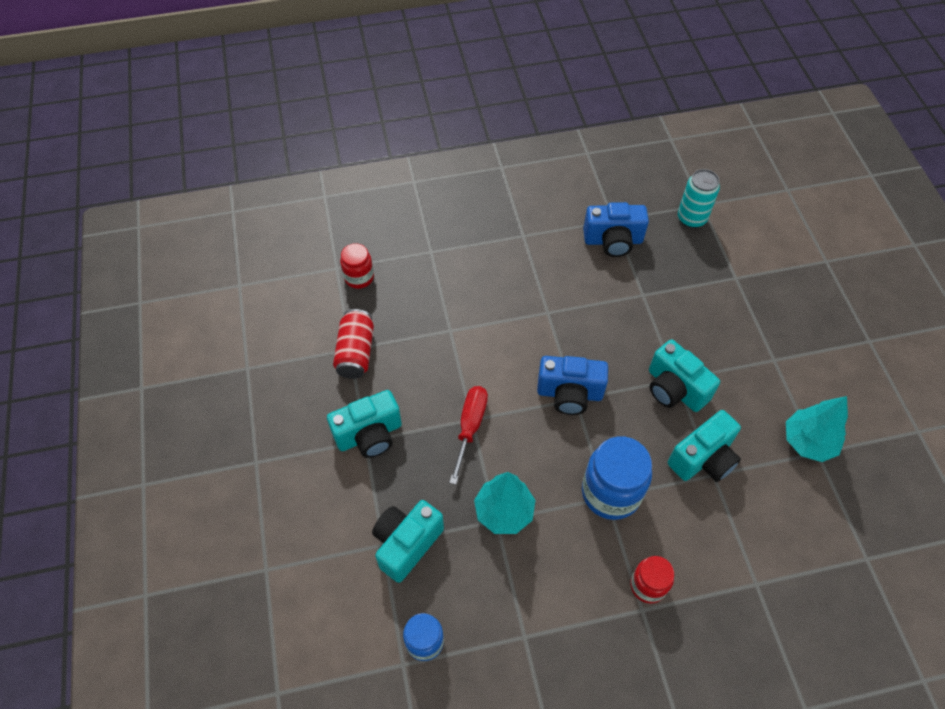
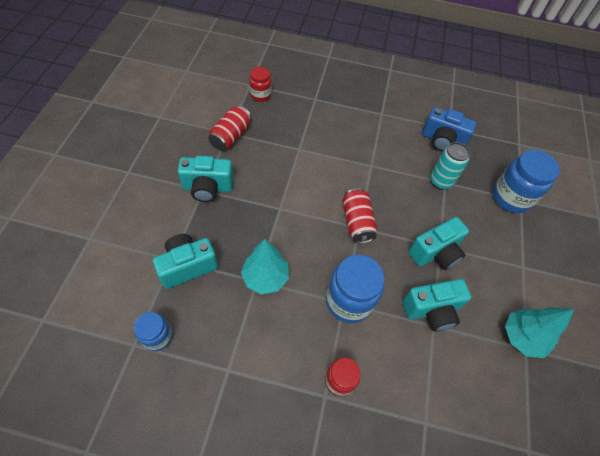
camera: 20 degrees right, 0 degrees up
red screwdriver [449,386,488,485] -> none
blue camera [537,356,608,415] -> red can [342,188,377,244]
turquoise camera [649,339,720,412] -> turquoise camera turned 105 degrees counterclockwise [408,217,469,270]
turquoise can [678,169,720,228] -> turquoise can moved to [430,142,470,190]
none -> blue jar [492,149,560,213]

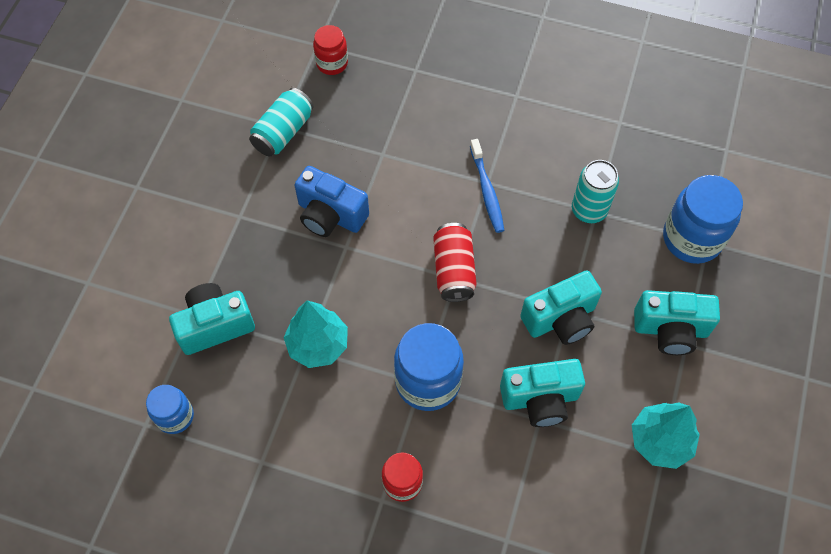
camera: 10 degrees right, 5 degrees up
turquoise camera [178,156,233,202] -> turquoise camera moved to [634,290,720,355]
red can [208,105,251,151] -> turquoise can [249,88,314,156]
blue camera [422,107,476,152] -> blue camera moved to [294,166,369,237]
none -> blue toothbrush [470,139,504,233]

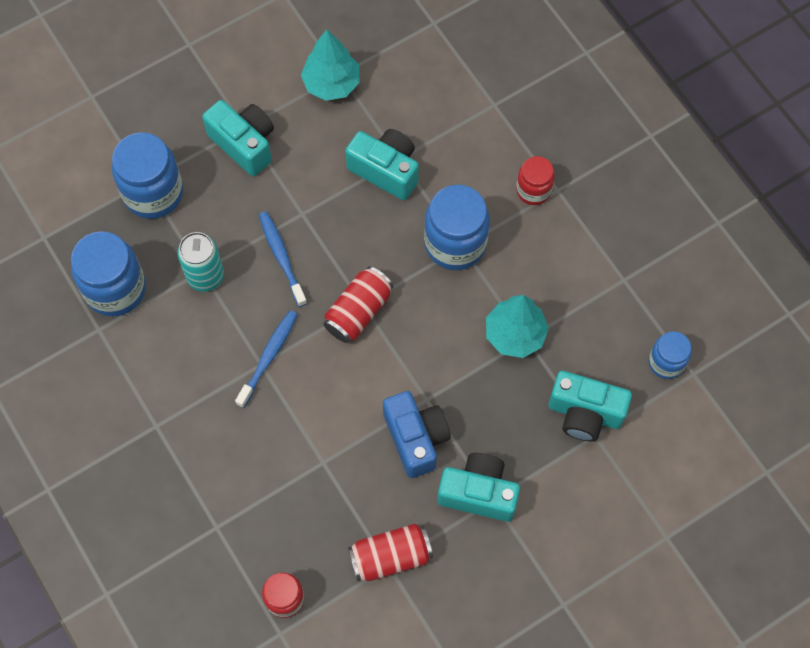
camera: 140 degrees left, 5 degrees up
turquoise can [249,88,314,156] -> red can [348,524,433,581]
turquoise camera [520,270,602,345] -> turquoise camera moved to [438,453,520,522]
none -> blue jar [71,231,146,316]
none -> blue toothbrush [259,212,307,307]

